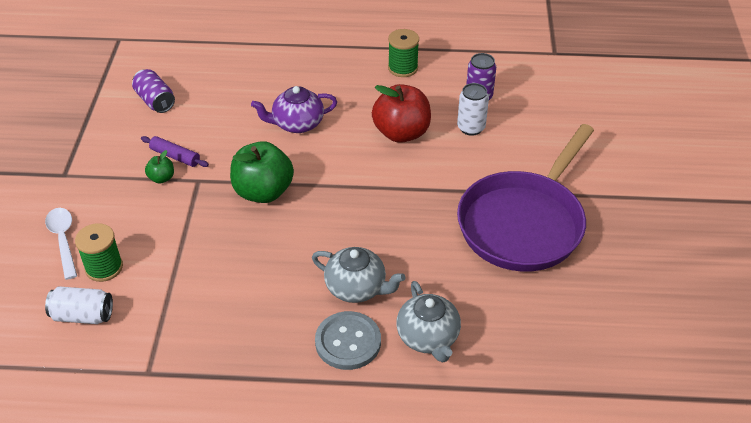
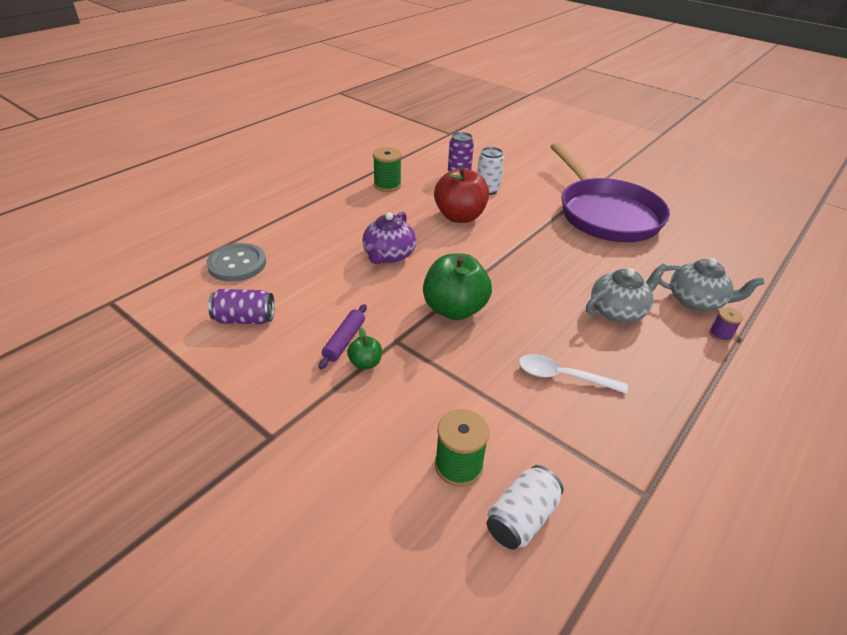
camera: 55 degrees left, 5 degrees down
white spoon [45,208,77,280] -> white spoon moved to [519,354,628,394]
purple rolling pin [141,136,209,167] -> purple rolling pin turned 45 degrees counterclockwise [319,304,367,369]
grey button [315,311,381,370] -> grey button moved to [207,243,266,282]
none -> purple spool [709,307,743,342]

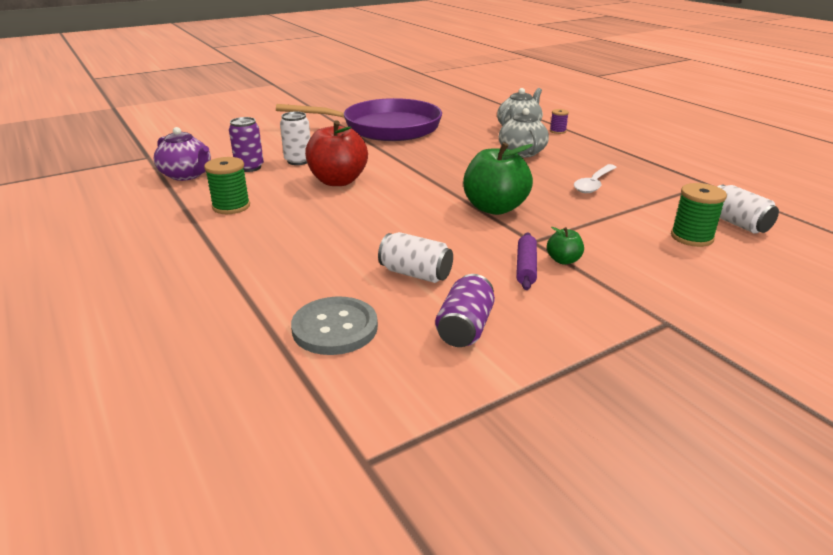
camera: 70 degrees left, 10 degrees down
purple rolling pin [319,304,367,369] -> purple rolling pin turned 60 degrees clockwise [516,232,537,290]
purple teapot [362,212,416,264] -> purple teapot moved to [154,127,211,181]
none -> white can [378,232,453,283]

